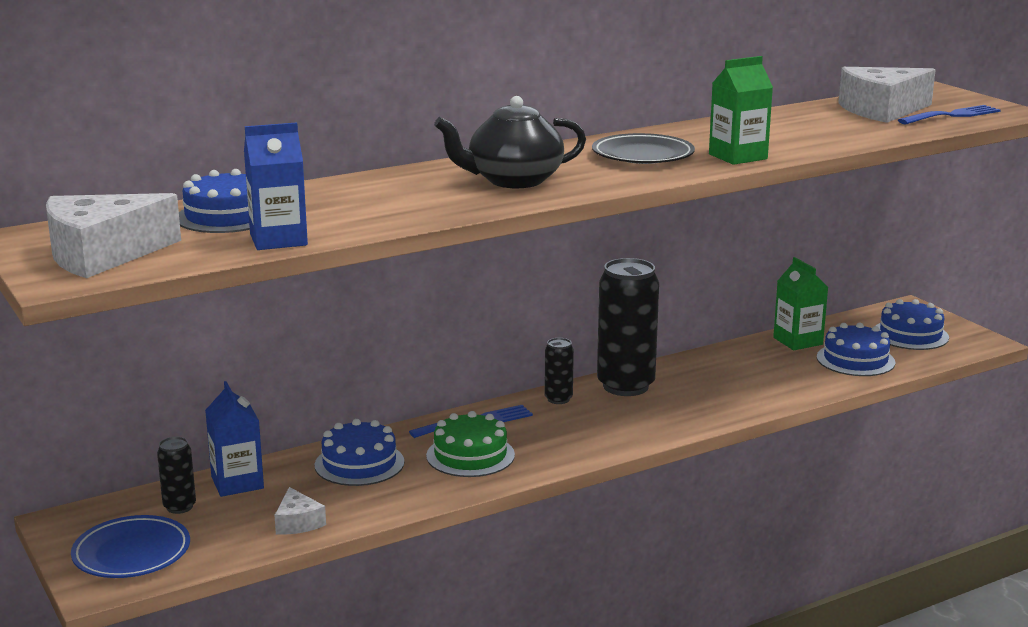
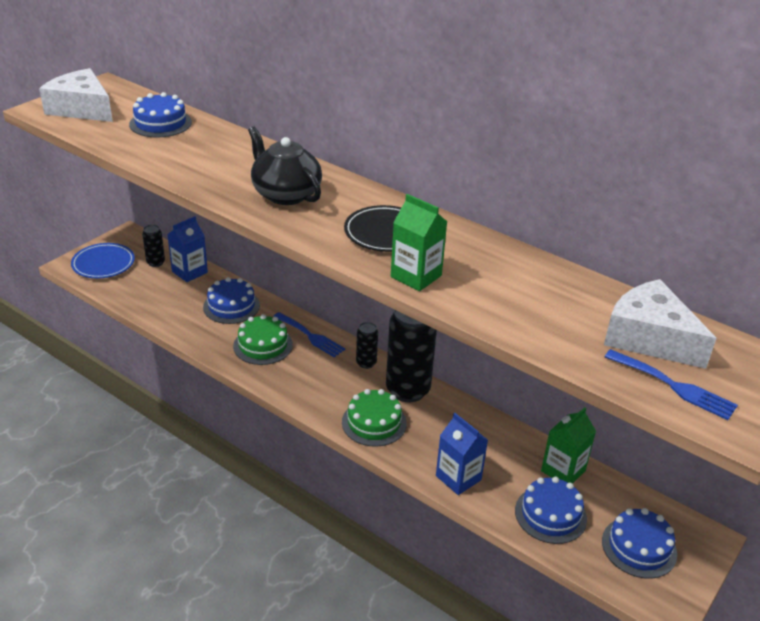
camera: 65 degrees right, 15 degrees up
blue carton [244,122,308,250] -> blue carton moved to [436,413,488,495]
white cheese [275,487,326,534] -> none
none -> green cake [342,389,407,447]

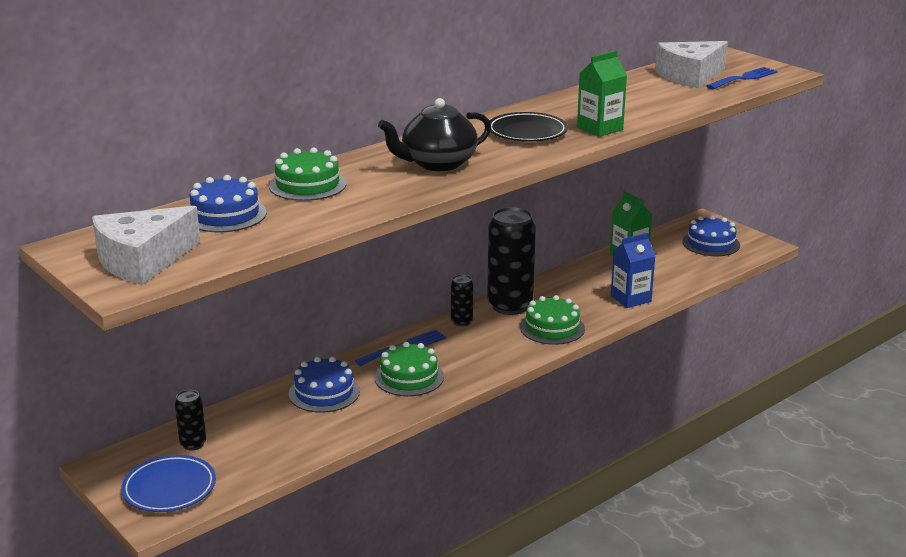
camera: 75 degrees left, 10 degrees down
blue carton [167,216,208,282] -> none
blue cake [515,477,587,544] -> none
none -> green cake [269,147,346,201]

